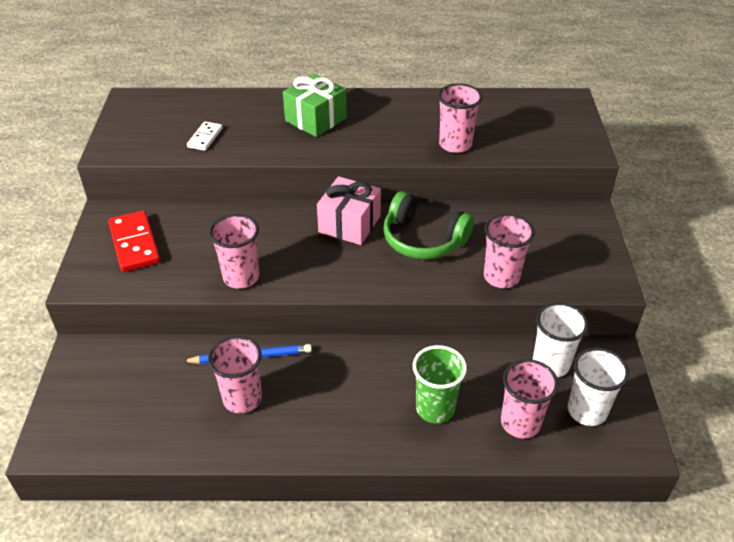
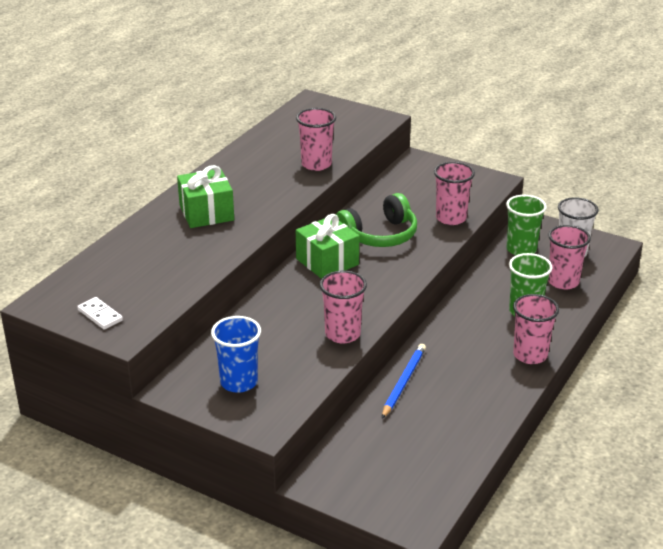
camera: 60 degrees left, 10 degrees down
red domino [108,211,160,272] -> blue cup [211,316,261,393]
white domino [187,122,223,151] -> white domino moved to [77,297,123,330]
pink cup [208,336,262,413] -> pink cup moved to [513,294,559,364]
pink gift [317,176,381,245] -> green gift [296,214,359,279]
white cup [533,302,588,377] -> green cup [506,195,547,256]

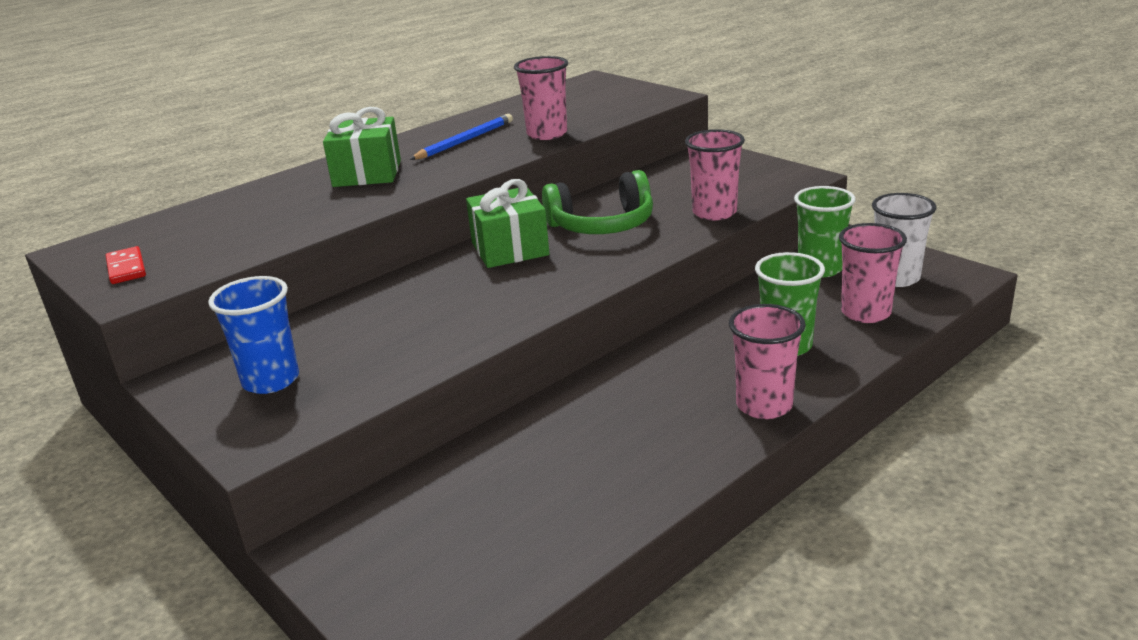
camera: 20 degrees right, 5 degrees down
white domino [77,297,123,330] -> red domino [106,246,146,284]
pink cup [320,271,367,344] -> none
blue pencil [382,344,426,418] -> blue pencil moved to [410,114,513,160]

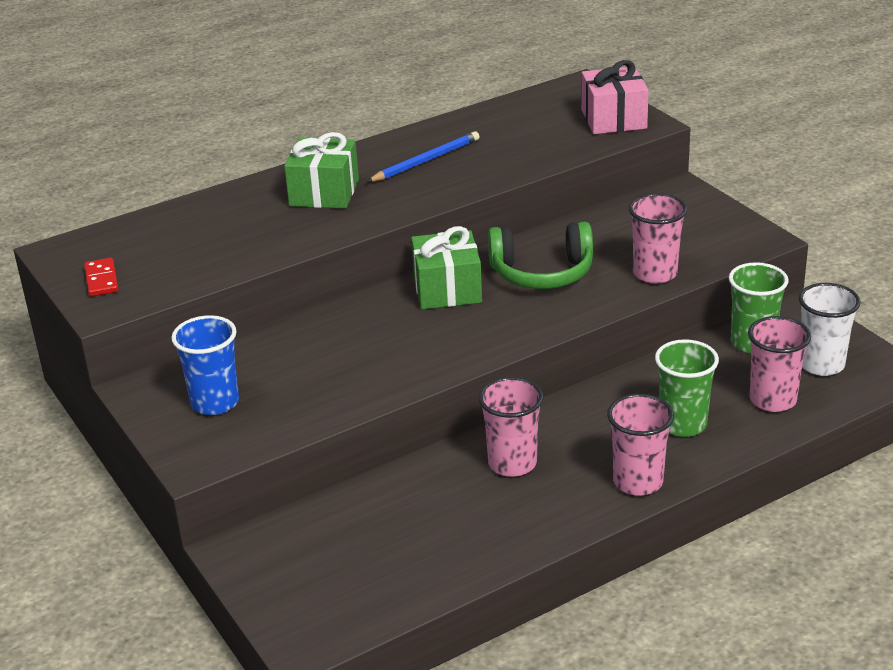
camera: 10 degrees right, 5 degrees up
pink cup [514,56,568,140] -> pink cup moved to [478,377,543,477]
none -> pink gift [581,60,649,134]

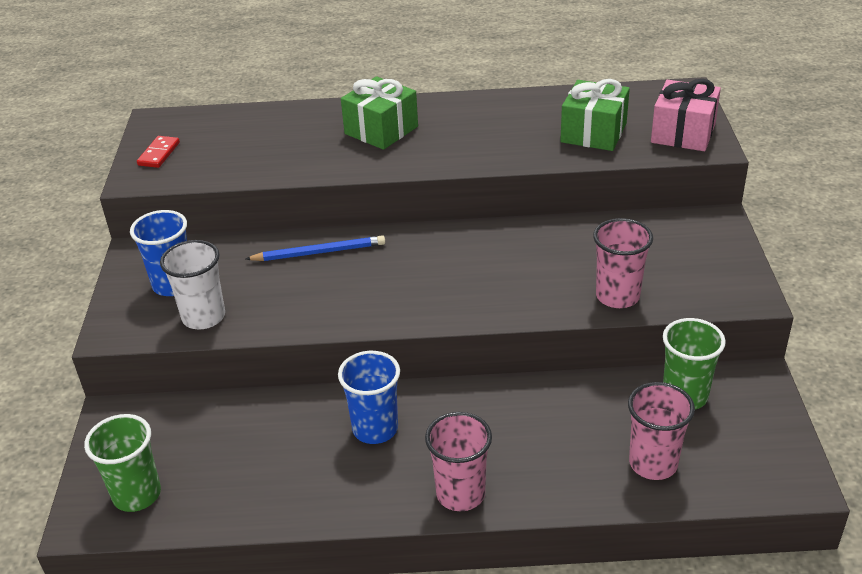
camera: 30 degrees right, 5 degrees up
blue pencil [367,131,480,182] -> blue pencil moved to [246,235,385,261]
green gift [411,226,482,309] -> green gift moved to [560,79,630,151]
pink cup [478,377,543,477] -> blue cup [338,351,400,444]
green headphones [488,222,593,289] -> none
green cup [655,339,719,437] -> green cup moved to [84,414,161,512]
white cup [799,283,861,376] -> white cup moved to [160,240,225,329]

